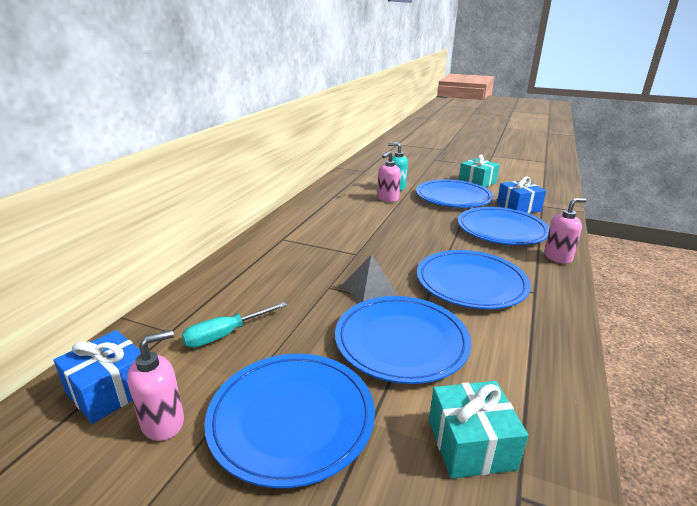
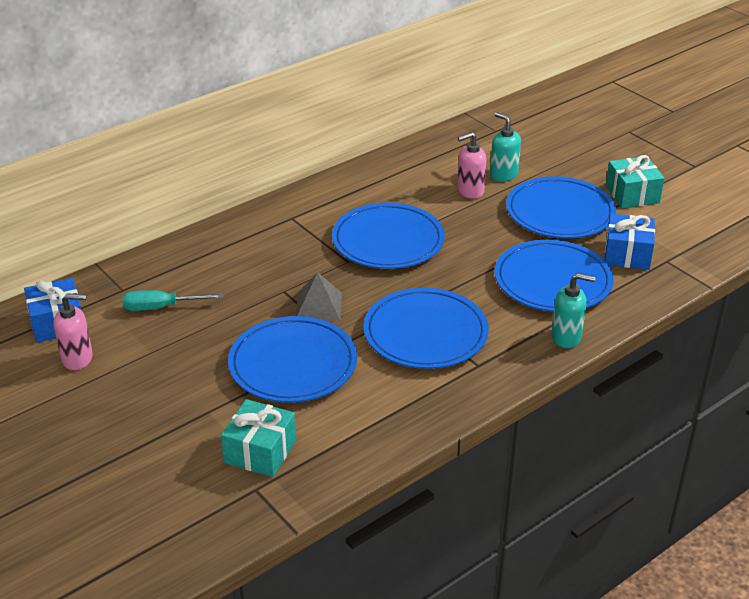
camera: 30 degrees right, 10 degrees up
blue plate [204,354,375,488] -> blue plate moved to [332,203,445,269]
pink soap dispenser [544,198,586,264] -> turquoise soap dispenser [551,273,595,348]

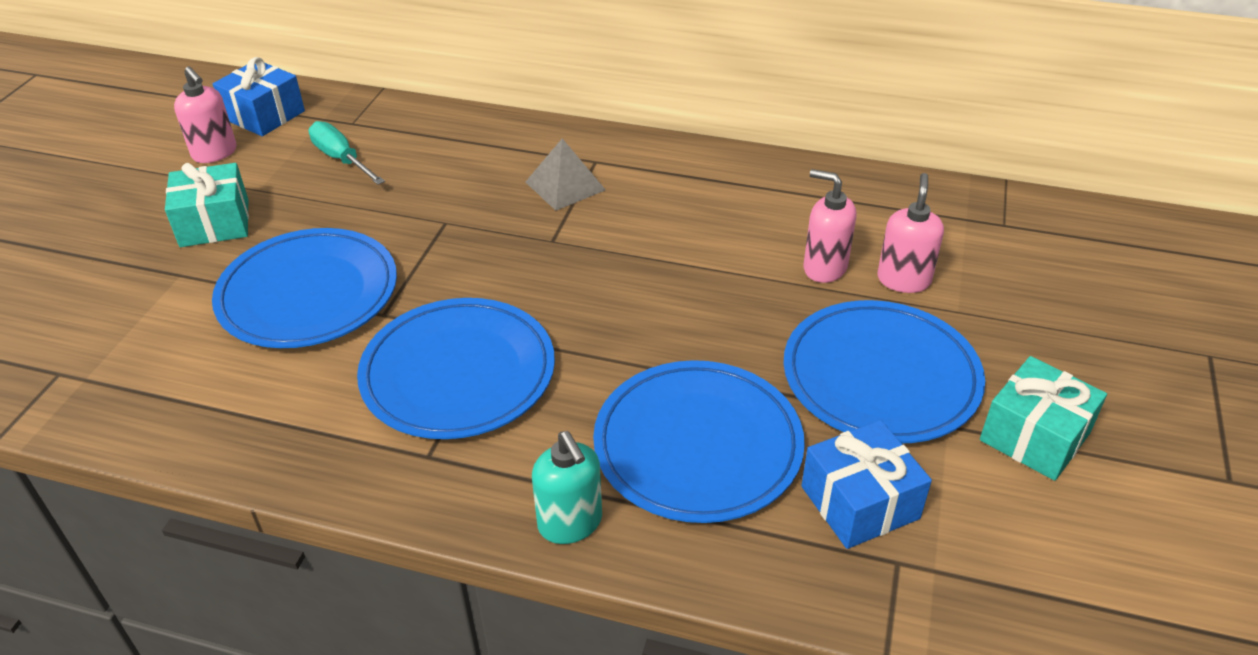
camera: 55 degrees right, 5 degrees up
turquoise gift [221,399,296,477] -> turquoise gift moved to [165,163,249,247]
grey pyramid [296,272,342,321] -> grey pyramid moved to [526,138,606,211]
blue plate [332,203,445,269] -> none
turquoise soap dispenser [490,112,521,182] -> pink soap dispenser [877,173,944,293]

